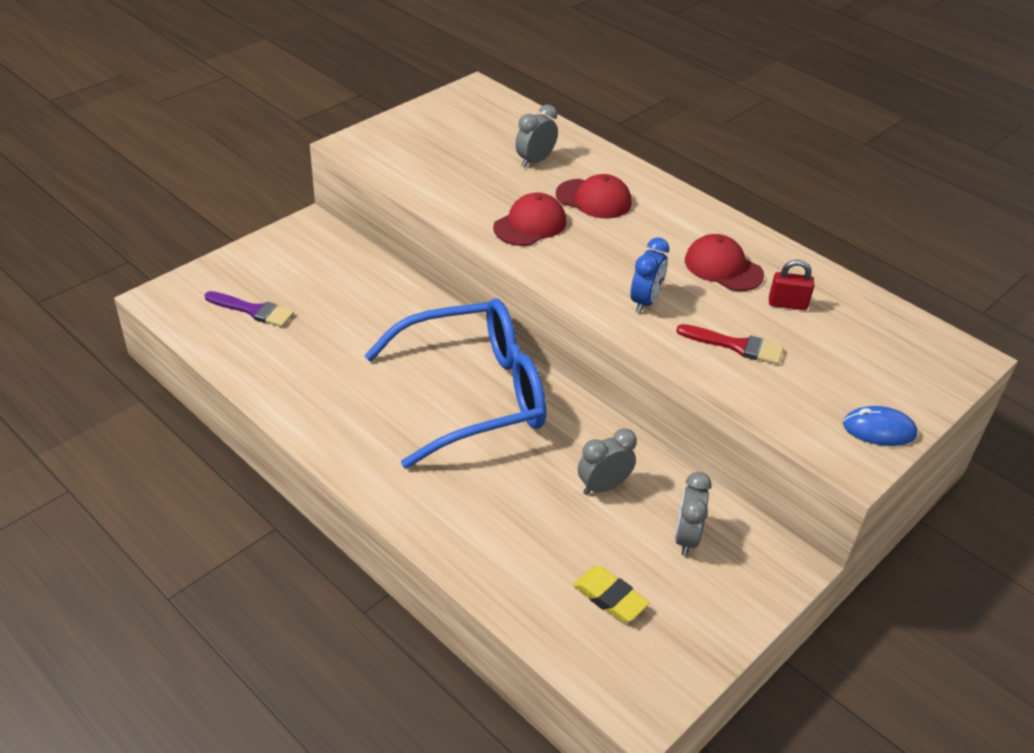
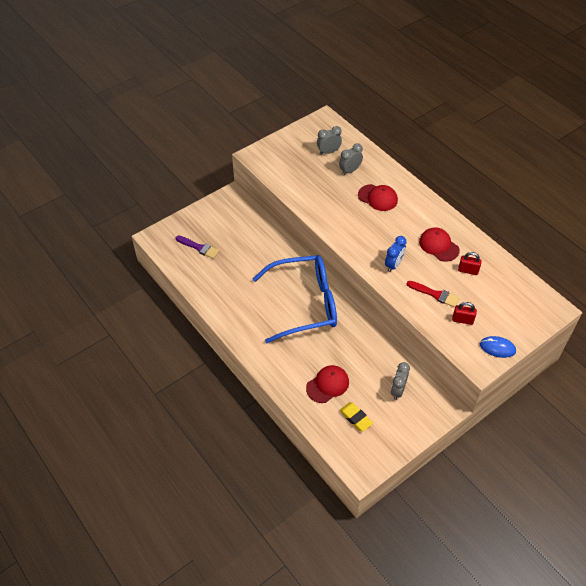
camera: 10 degrees right, 10 degrees up
red cap [493,192,566,246] -> red cap moved to [306,365,349,403]
grey clock [578,429,637,495] -> grey clock moved to [317,126,342,155]
none -> red padlock [452,302,477,325]

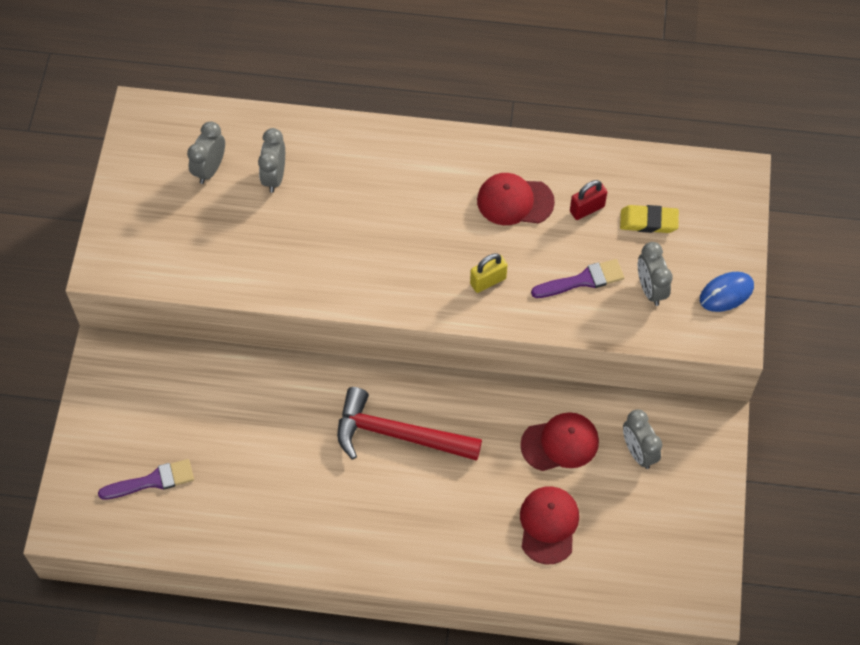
camera: 45 degrees left, 10 degrees up
blue glasses [253,255,337,343] -> red hammer [337,387,482,461]
yellow eraser [339,402,373,432] -> yellow eraser moved to [620,205,679,233]
red cap [358,184,398,211] -> red cap moved to [520,412,599,471]
blue clock [385,236,407,272] -> yellow padlock [470,253,508,293]
red brush [407,281,460,307] -> purple brush [531,259,624,298]
red padlock [452,302,477,325] -> grey clock [638,242,673,306]

